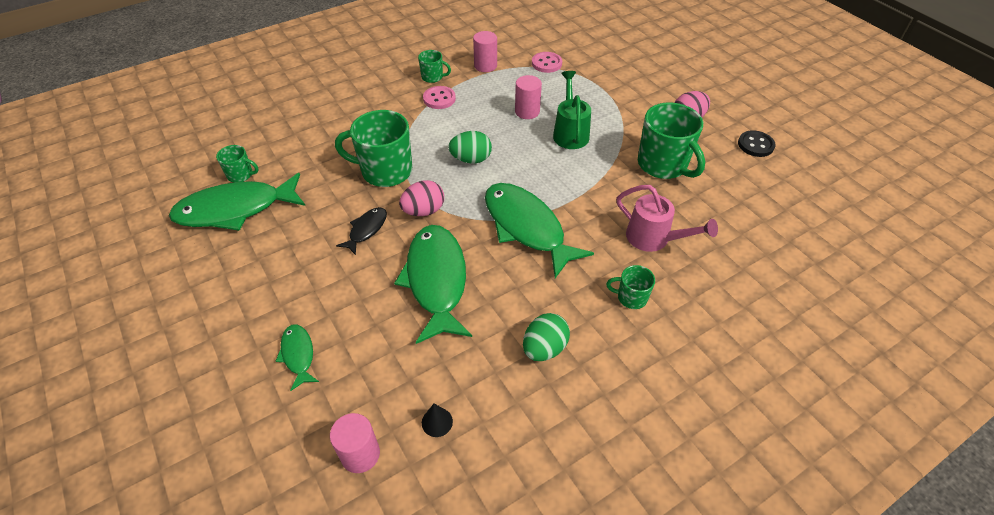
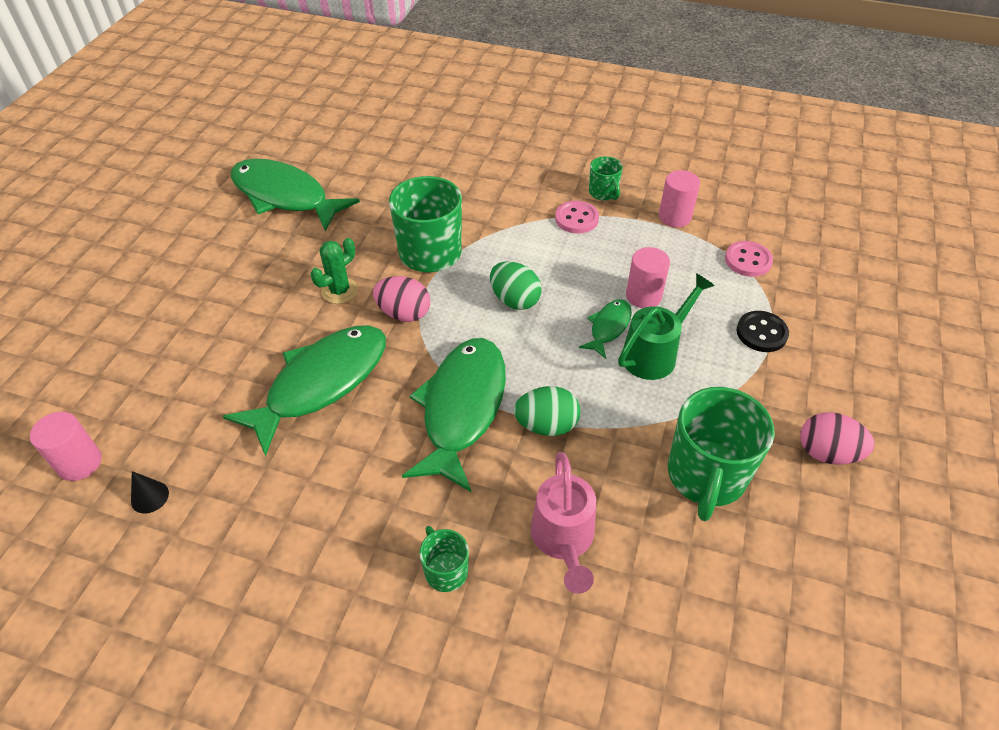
camera: 50 degrees right, 0 degrees up
green mug [216,145,259,183] -> none
green fish [275,324,319,391] -> green fish moved to [579,299,632,359]
black fish [336,207,387,255] -> green cactus [310,238,358,304]
green egg [523,313,570,361] -> green egg moved to [514,386,580,436]
black button [738,130,775,157] -> black button moved to [737,311,789,352]

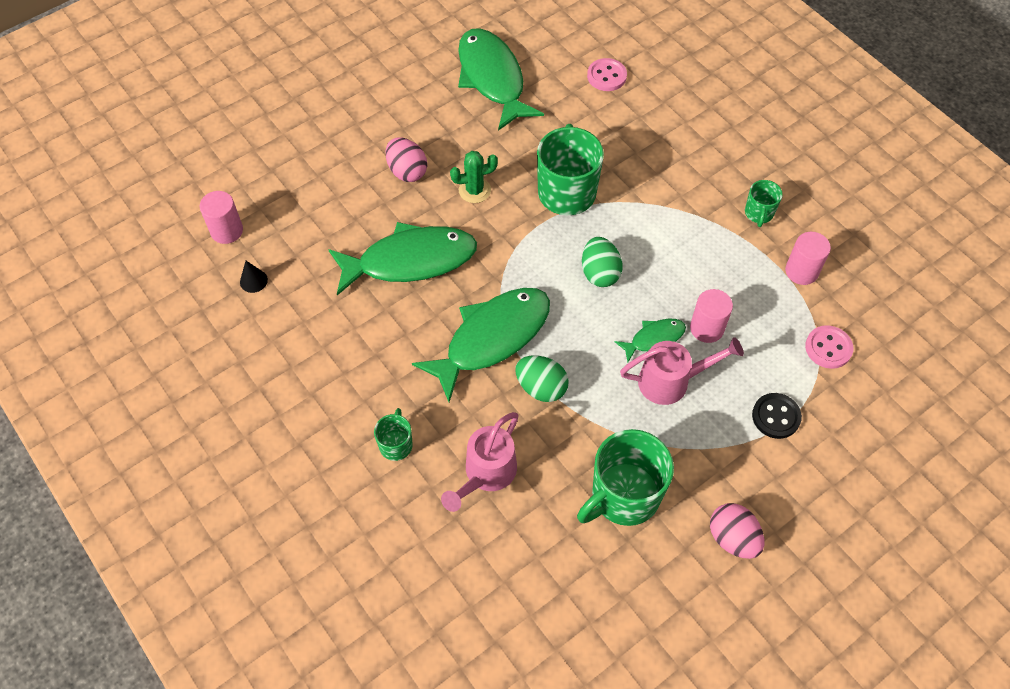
camera: 35 degrees right, 10 degrees up
pink egg [373,276,430,322] -> pink egg moved to [386,137,427,182]
pink button [555,201,599,234] -> pink button moved to [587,58,627,91]
green watering can [618,273,715,380] -> pink watering can [620,337,744,405]

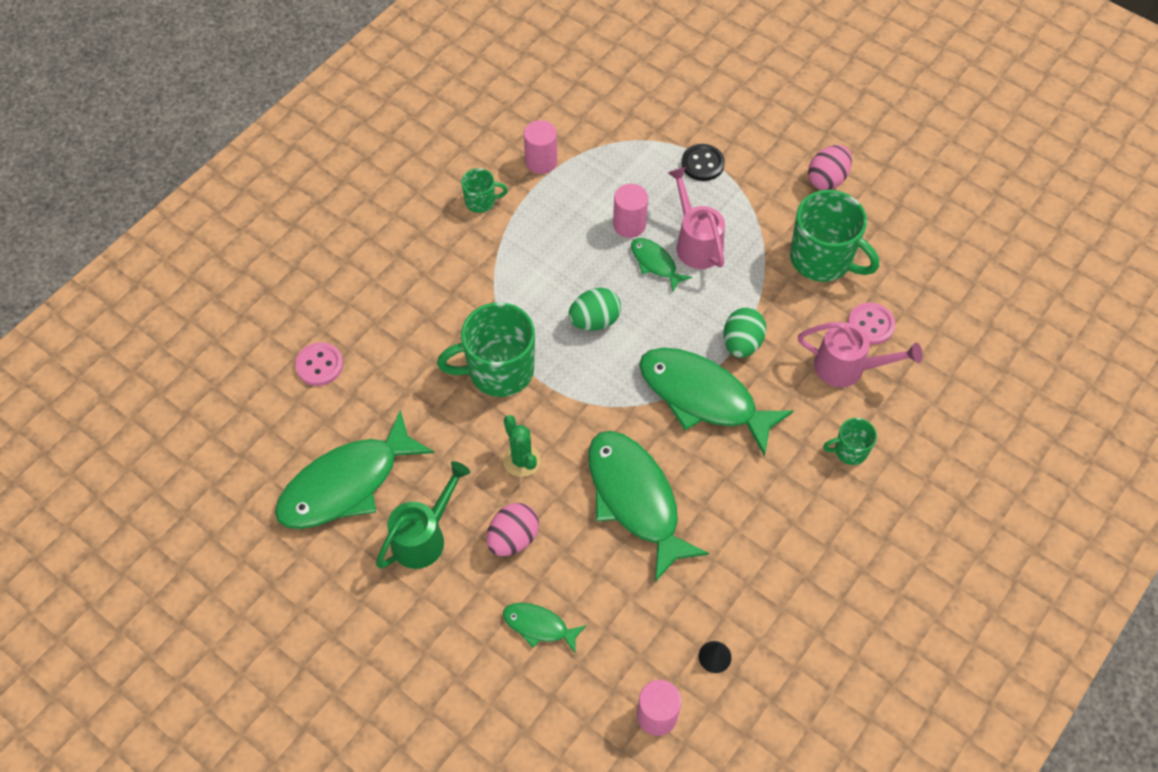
camera: 105 degrees left, 0 degrees up
pink button [805,325,853,369] -> pink button moved to [848,302,895,345]
none -> green watering can [376,461,471,569]
none -> green fish [503,603,586,653]

